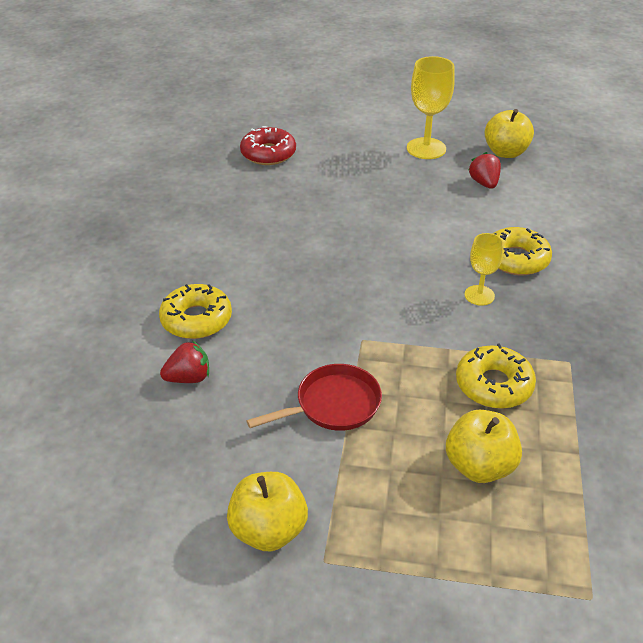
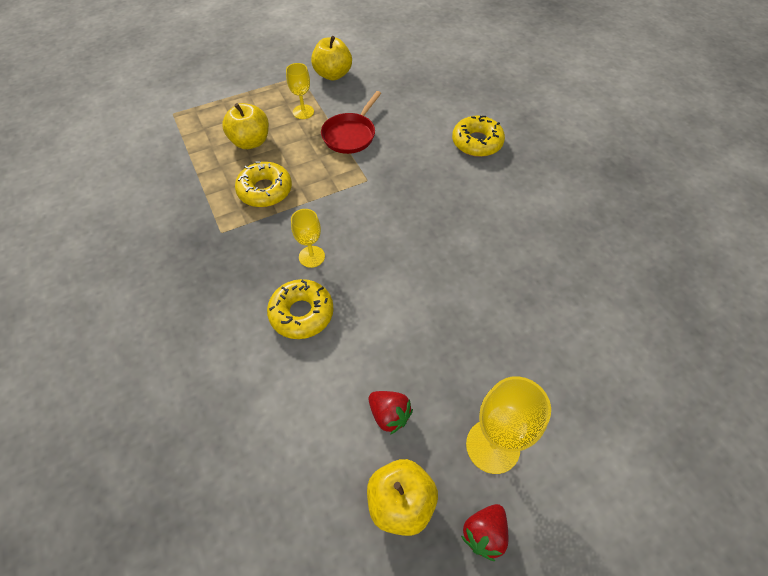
camera: 145 degrees right, 15 degrees up
red strawberry [160,340,209,383] -> red strawberry moved to [461,504,508,561]
red donut [240,126,296,165] -> none
none -> yellow goblet [286,63,314,119]

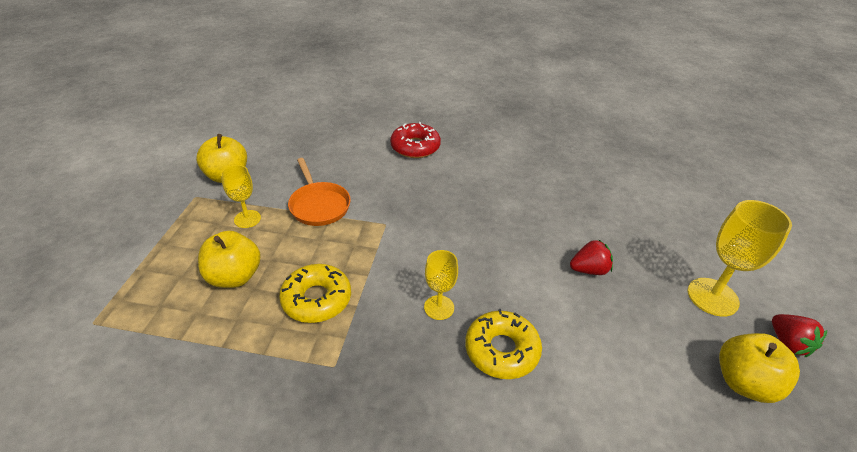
camera: 55 degrees left, 15 degrees down
red pan [321,91,382,154] -> orange pan [288,158,351,226]
red strawberry [369,391,413,435] -> red strawberry moved to [570,239,613,275]
yellow donut [452,116,505,157] -> red donut [390,122,441,158]

